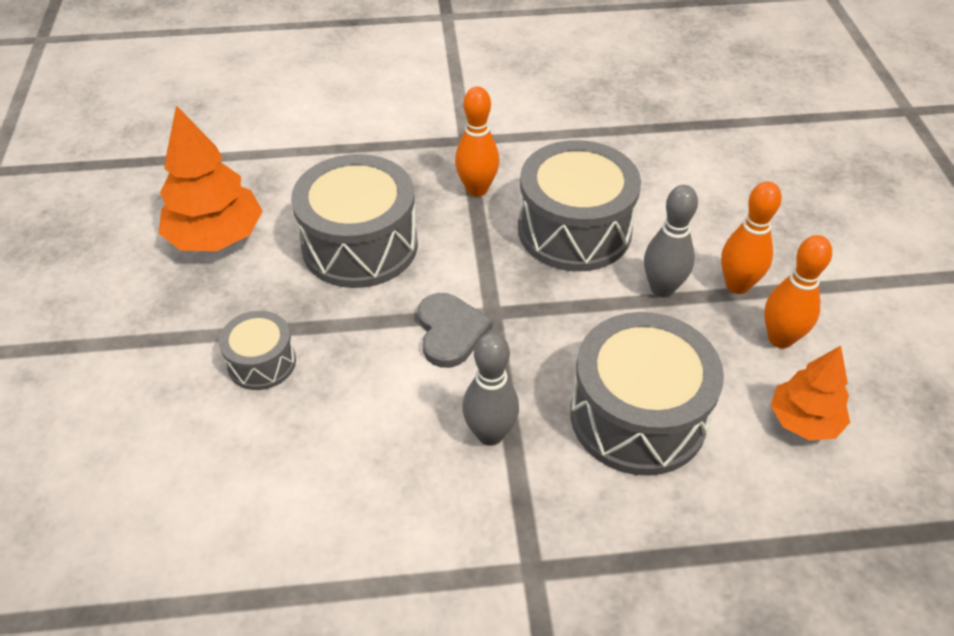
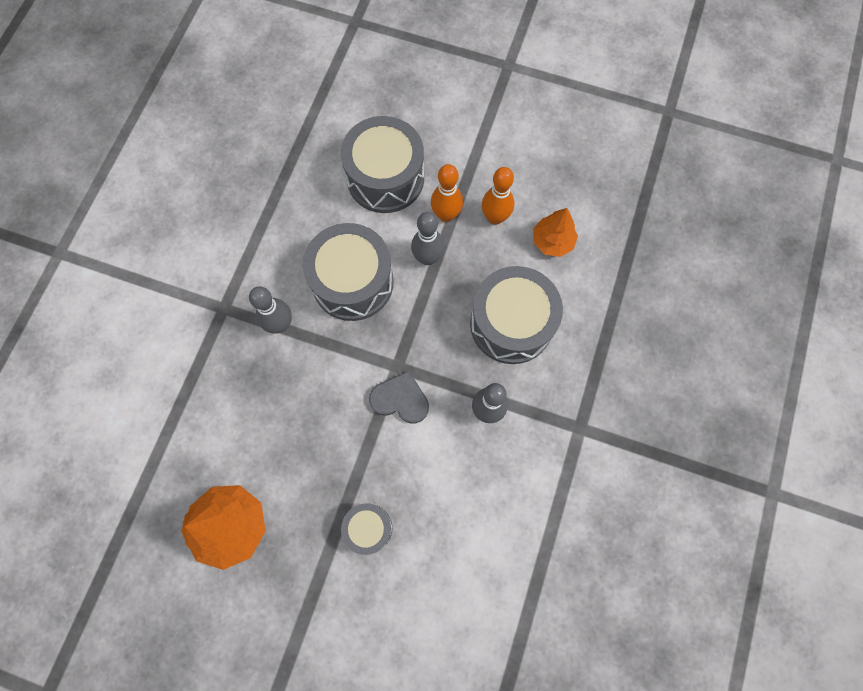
camera: 65 degrees left, 25 degrees up
grey drum [291,154,418,288] -> grey drum moved to [341,116,424,213]
orange bowling pin [455,86,499,197] -> grey bowling pin [249,287,292,334]

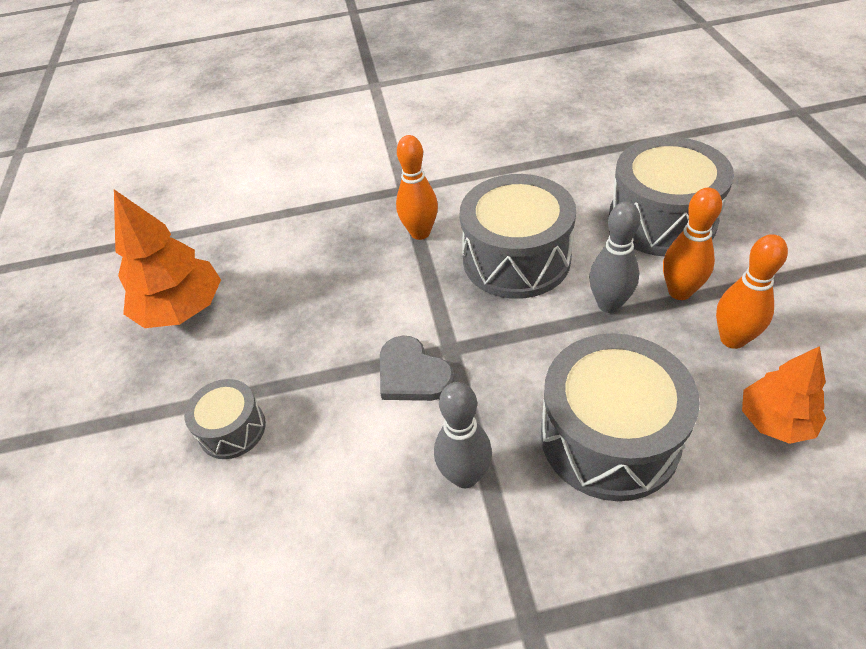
camera: 65 degrees right, 25 degrees down
grey bowling pin [249,287,292,334] -> orange bowling pin [396,135,438,240]
grey heart [369,371,429,424] -> grey heart turned 150 degrees clockwise [380,335,455,401]

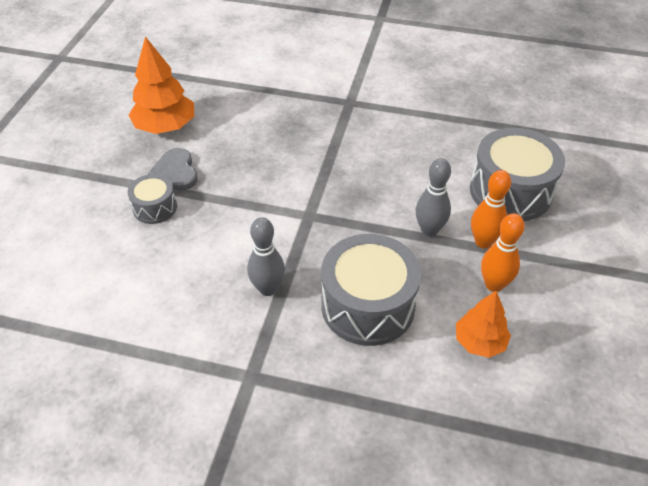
camera: 20 degrees right, 0 degrees up
grey heart [380,335,455,401] -> grey heart moved to [148,148,198,191]
orange bowling pin [396,135,438,240] -> none
grey drum [460,174,576,299] -> none

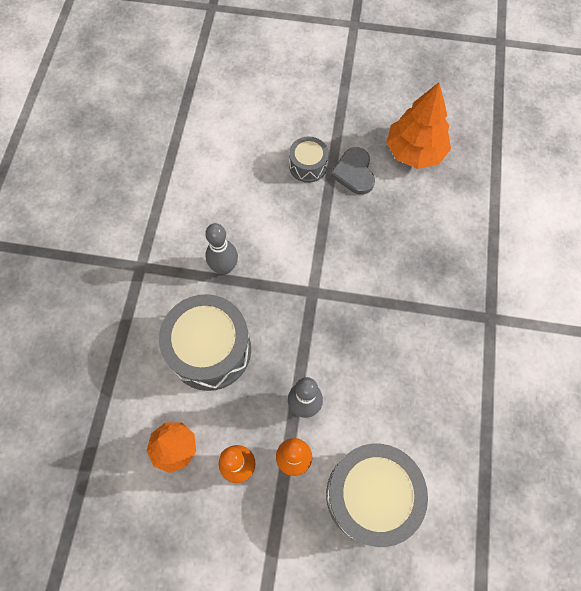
camera: 85 degrees right, 20 degrees up
grey heart [148,148,198,191] -> grey heart turned 75 degrees counterclockwise [330,147,375,195]

